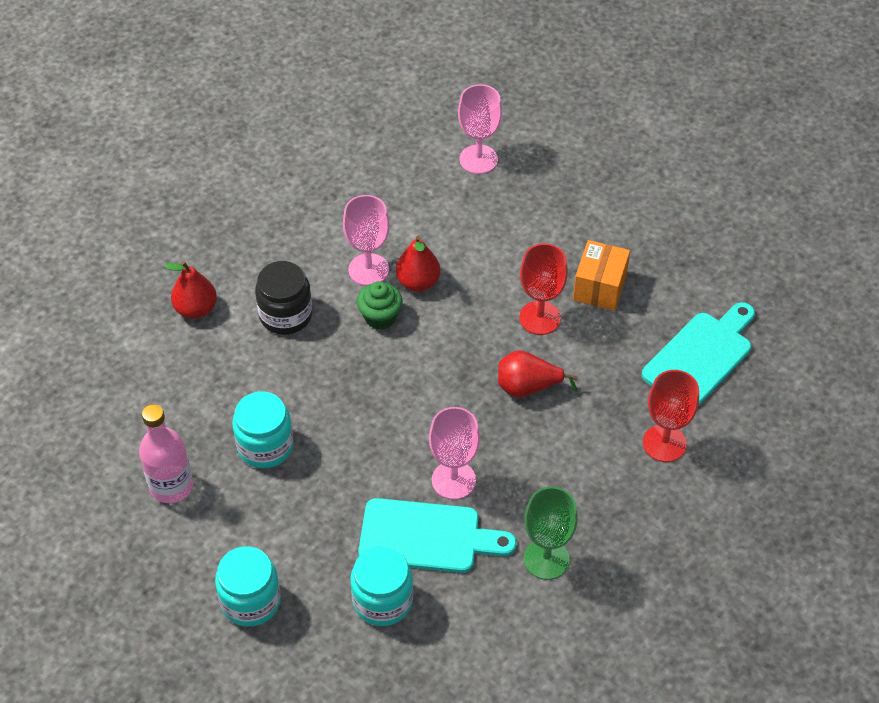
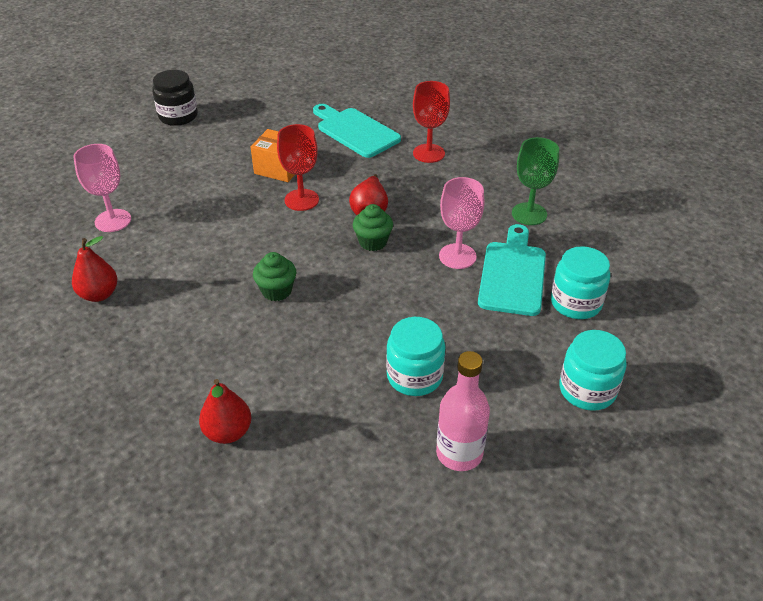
camera: 85 degrees left, 10 degrees down
black jar [255,261,312,335] -> black jar moved to [152,70,198,126]
pink goblet [343,195,389,286] -> none
red pear [396,236,440,292] -> red pear moved to [72,236,117,302]
none -> green cupcake [353,204,393,251]

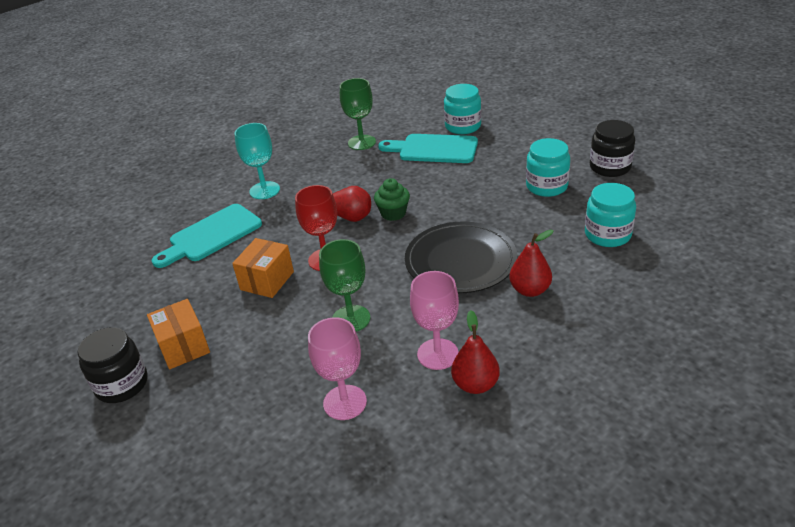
camera: 85 degrees left, 5 degrees down
red pear [199,379,251,444] -> red pear moved to [509,230,554,297]
green cupcake [253,252,296,301] -> black plate [405,222,517,293]
red goblet [413,81,450,163] -> turquoise goblet [234,123,280,199]
pink bottle [436,351,490,471] -> black jar [590,120,635,177]
pink goblet [439,177,485,269] -> pink goblet moved to [410,271,459,370]
turquoise jar [559,330,627,411] -> turquoise jar moved to [585,183,636,247]
none -> orange box [147,299,210,369]
none -> green goblet [319,239,371,332]

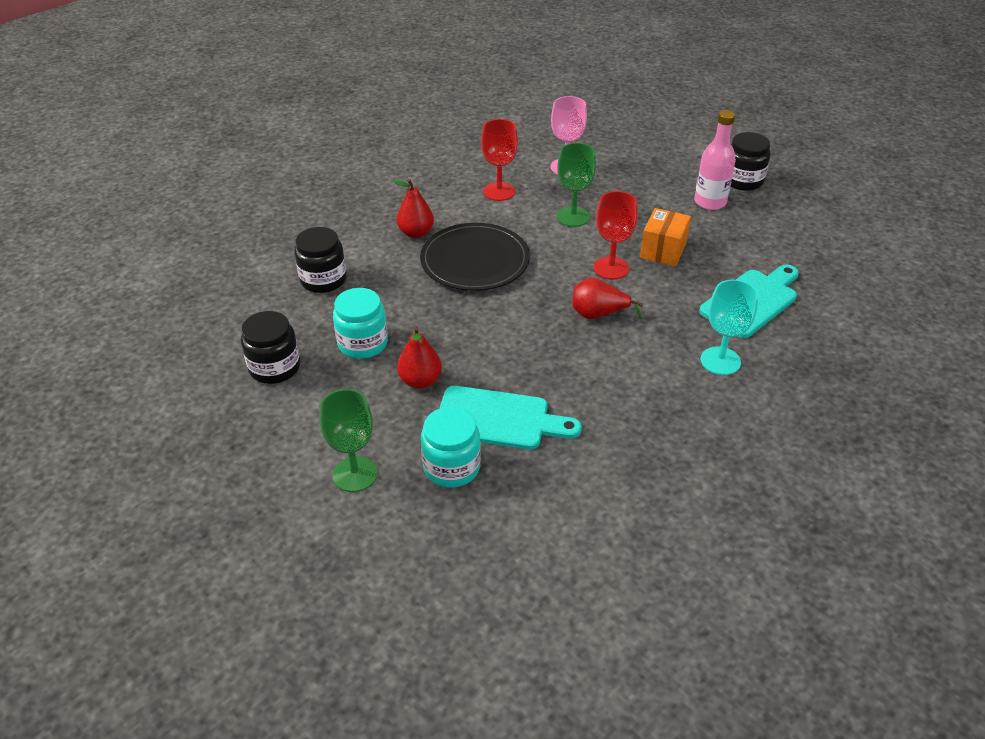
camera: 175 degrees right, 5 degrees up
orange box [147,299,210,369] -> pink bottle [694,110,736,210]
green goblet [340,78,376,150] -> green goblet moved to [319,389,378,492]
green cupcake [374,178,410,221] -> none
pink goblet [410,271,459,370] -> red goblet [481,119,518,201]
red pear [451,310,500,394] -> red pear moved to [397,327,442,389]
turquoise jar [585,183,636,247] -> black jar [294,227,347,293]

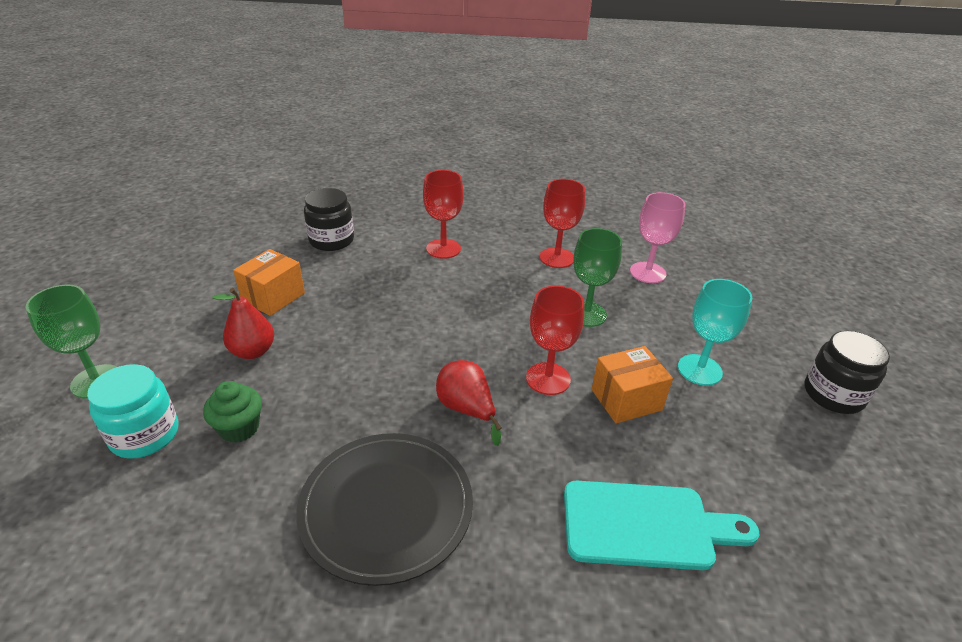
camera: 45 degrees right, 5 degrees down
black jar [241,311,300,384] -> none
turquoise jar [333,288,388,359] -> orange box [233,249,305,316]
red pear [393,179,434,238] -> red goblet [423,170,464,259]
black plate [420,223,530,291] -> black plate moved to [296,433,473,586]
turquoise cutting board [439,386,582,449] -> green cupcake [203,381,262,443]
pink bottle [694,110,736,210] -> none
turquoise goblet [700,280,758,375] -> turquoise goblet moved to [678,279,752,386]

